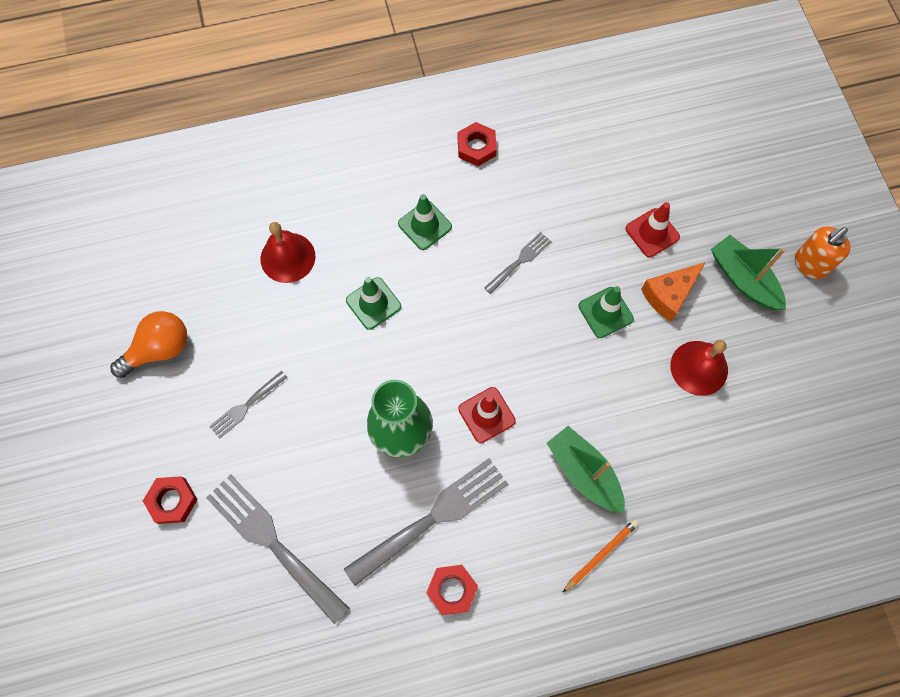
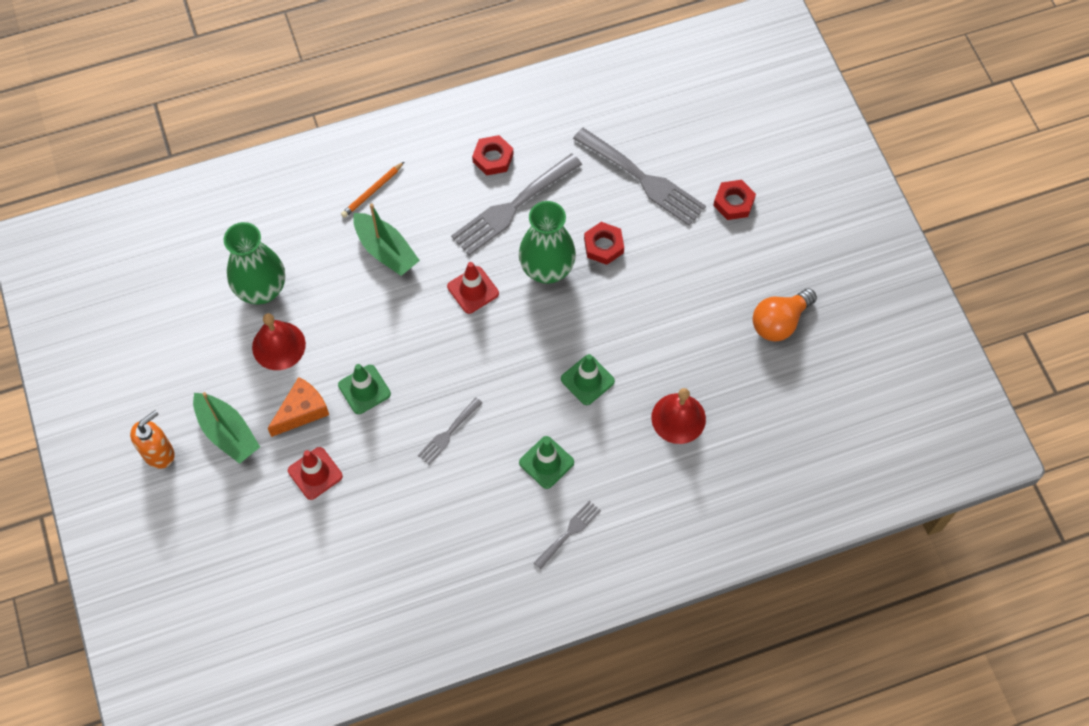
camera: 175 degrees right, 5 degrees down
grey fork [209,371,288,439] -> grey fork moved to [534,500,601,569]
red nut [458,122,497,166] -> red nut moved to [584,222,624,265]
none -> green vase [224,222,285,305]

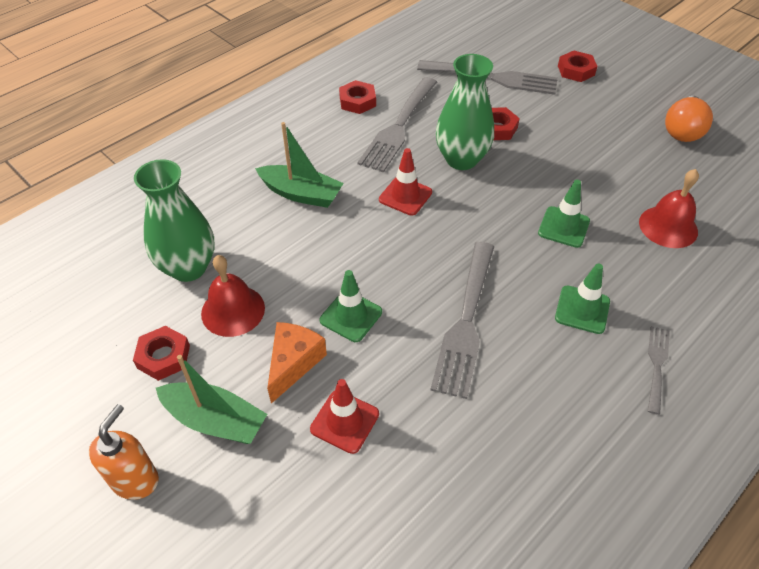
camera: 25 degrees left, 15 degrees down
orange pencil [341,162,404,218] -> none
grey fork [418,398,482,465] -> grey fork [430,242,494,399], size x1.94
none -> red nut [133,326,190,381]

